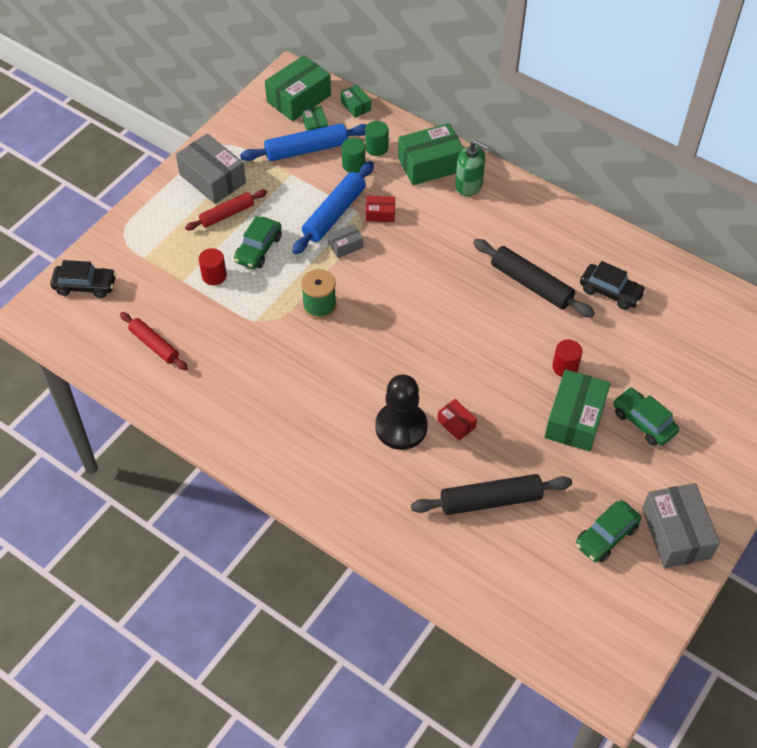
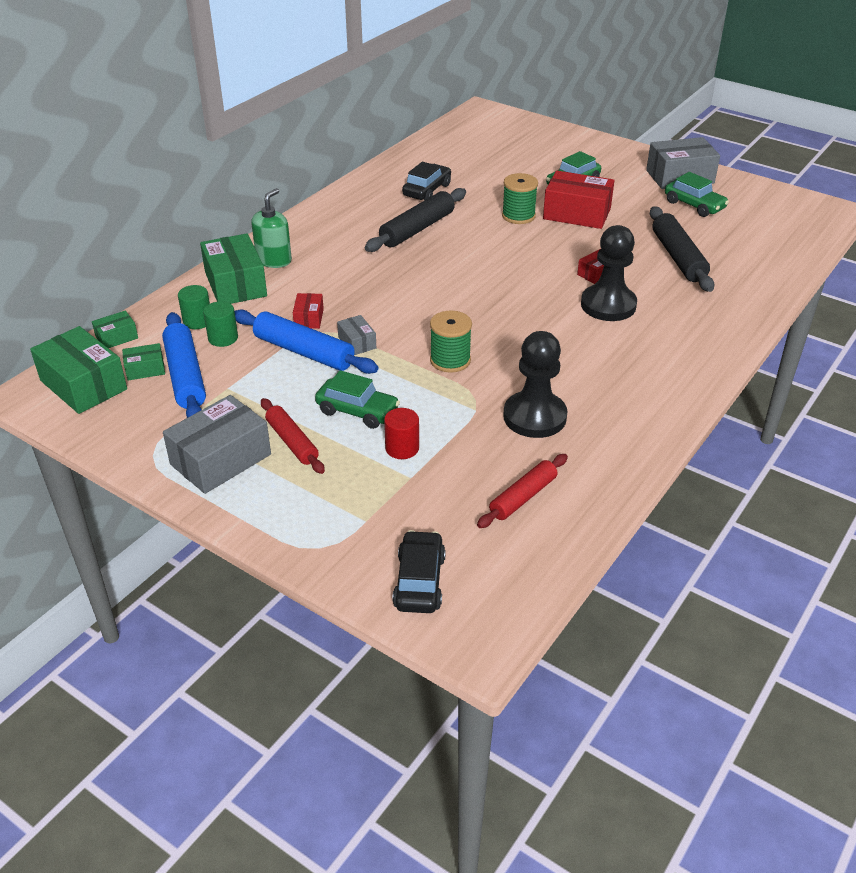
camera: 90 degrees left, 15 degrees down
green box [544,369,611,451] -> red box [543,171,614,229]
red cylinder [552,340,583,377] -> green spool [502,173,538,224]
none -> black pawn [503,331,567,438]

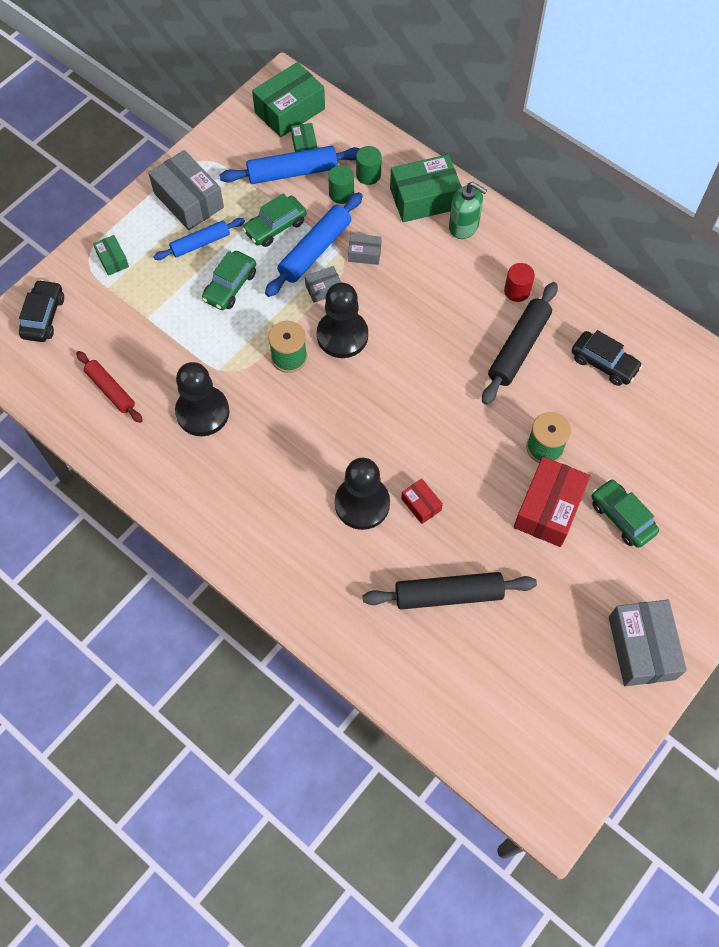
camera: 95 degrees right, 25 degrees up
green box [92,310,138,348] -> green box moved to [93,235,129,276]
red rolling pin [261,398,325,474] -> blue rolling pin [154,218,245,260]
red box [293,293,324,329] -> grey box [348,234,382,265]
black rolling pin [365,188,466,252] -> black rolling pin turned 75 degrees clockwise [482,282,558,405]
red cylinder [384,408,419,459] -> red cylinder moved to [504,263,535,302]
black car [392,530,446,613] -> black car turned 90 degrees counterclockwise [19,279,64,342]
green car [665,172,729,217] -> green car moved to [242,193,306,247]
none -> black pawn [317,283,368,358]

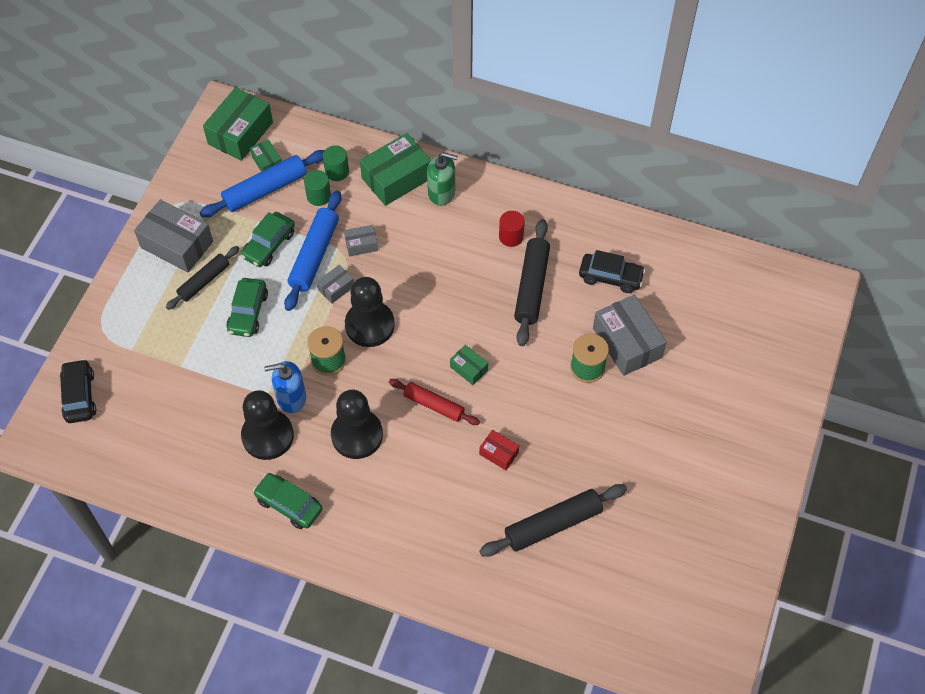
camera: 20 degrees left, 5 degrees down
red rolling pin [76,351,143,423] -> red rolling pin moved to [389,379,480,425]
green box [93,235,129,276] -> green box moved to [450,345,488,385]
blue rolling pin [154,218,245,260] -> black rolling pin [166,246,240,310]
black pawn [335,458,390,530] -> black pawn moved to [331,390,383,459]
red box [514,457,590,547] -> none
green car [592,479,659,548] -> green car moved to [253,473,322,529]
grey box [609,600,687,686] -> grey box moved to [593,294,667,376]
none -> blue soap dispenser [264,361,306,413]

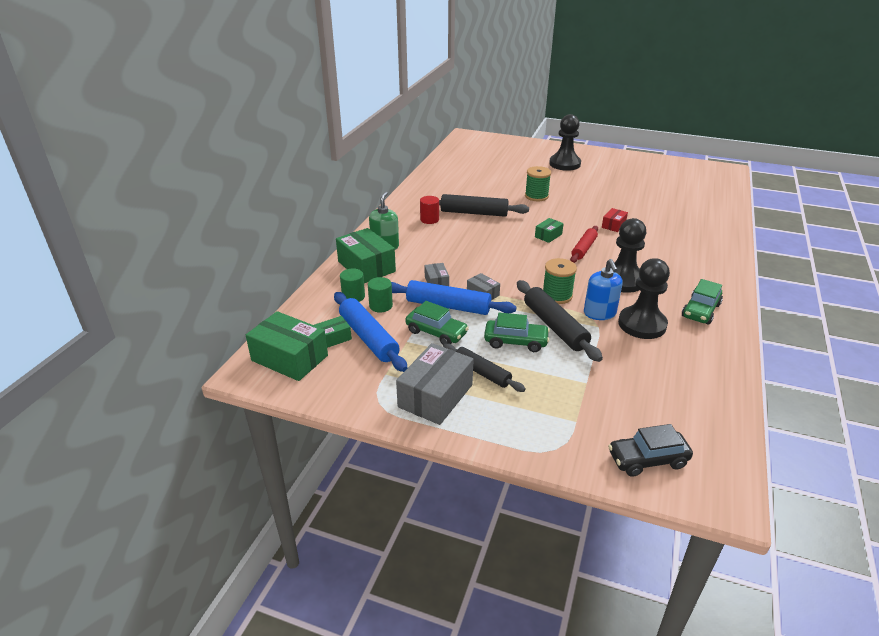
camera: 90 degrees left, 25 degrees down
black pawn [345,277,395,347] -> black pawn moved to [549,114,581,171]
black rolling pin [479,484,627,557] -> black rolling pin moved to [517,280,603,362]
black car [579,250,645,293] -> none
grey box [593,294,667,376] -> none

